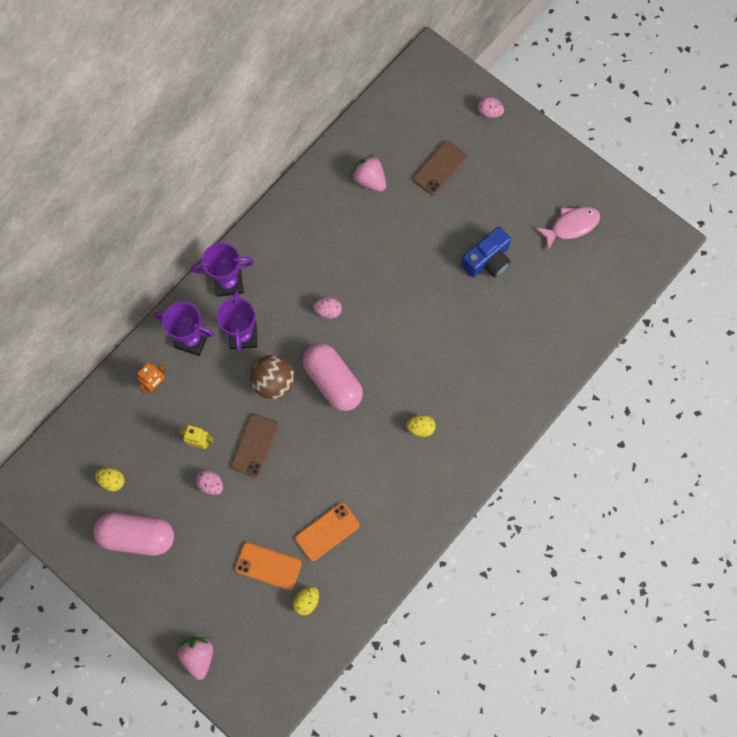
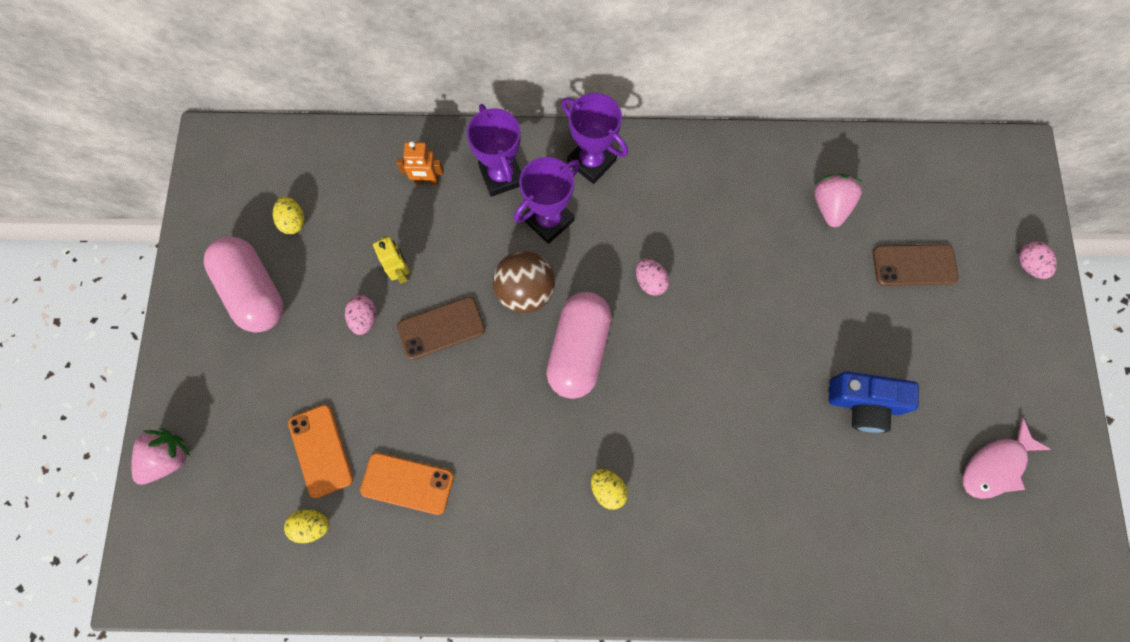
camera: 50 degrees right, 0 degrees up
pink fish [536,207,600,249] -> pink fish turned 120 degrees clockwise [963,418,1051,499]

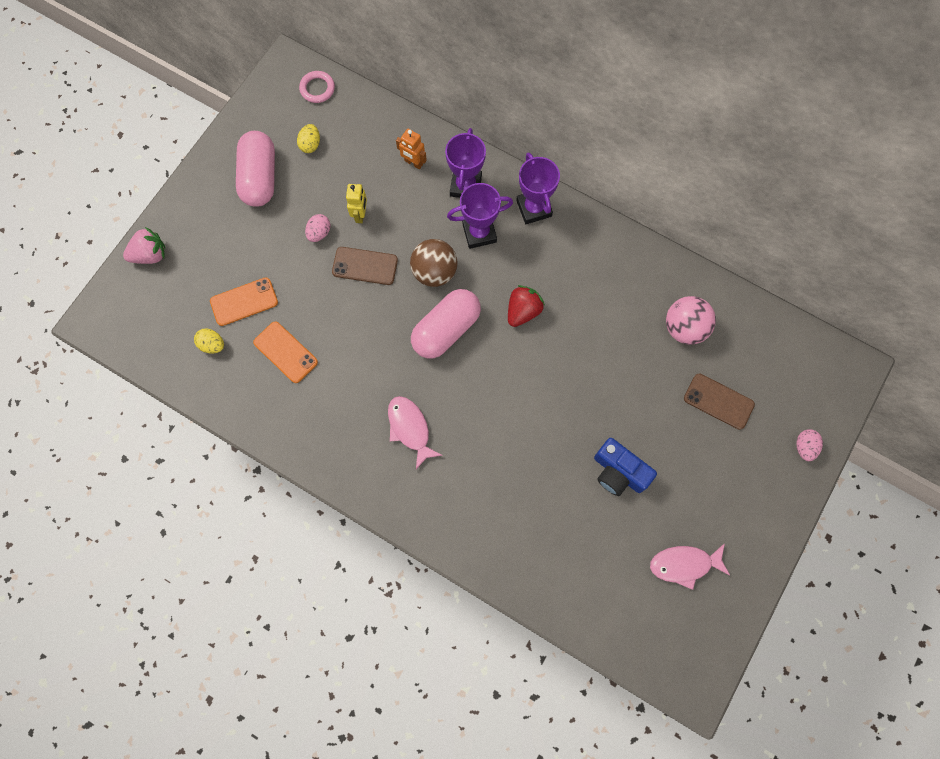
camera: 30 degrees right, 0 degrees up
orange phone [288,405,353,498] -> orange phone turned 60 degrees clockwise [210,277,278,326]
yellow egg [591,469,628,510] -> pink fish [388,396,443,469]
pink egg [636,258,670,296] -> red strawberry [508,285,545,327]
pink strawberry [814,174,862,227] -> pink ball [666,296,716,345]
none -> pink ring [299,71,335,103]

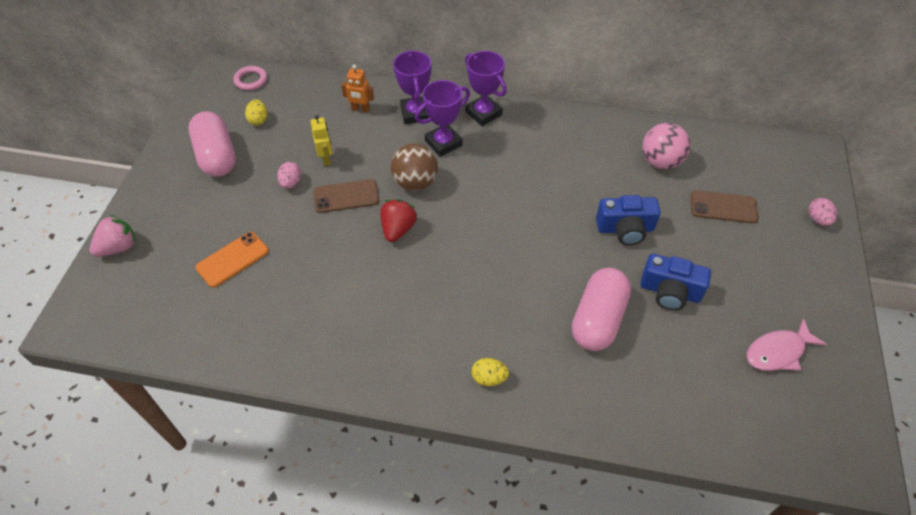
camera: 20 degrees left, 20 degrees down
yellow egg [194,328,224,354] -> yellow egg moved to [472,358,509,386]
orange phone [253,321,318,383] -> none
pink fish [388,396,443,469] -> none
pink capsule [411,289,481,358] -> pink capsule moved to [572,268,631,351]
red strawberry [508,285,545,327] -> red strawberry moved to [380,199,417,242]
none -> blue camera [596,195,661,245]

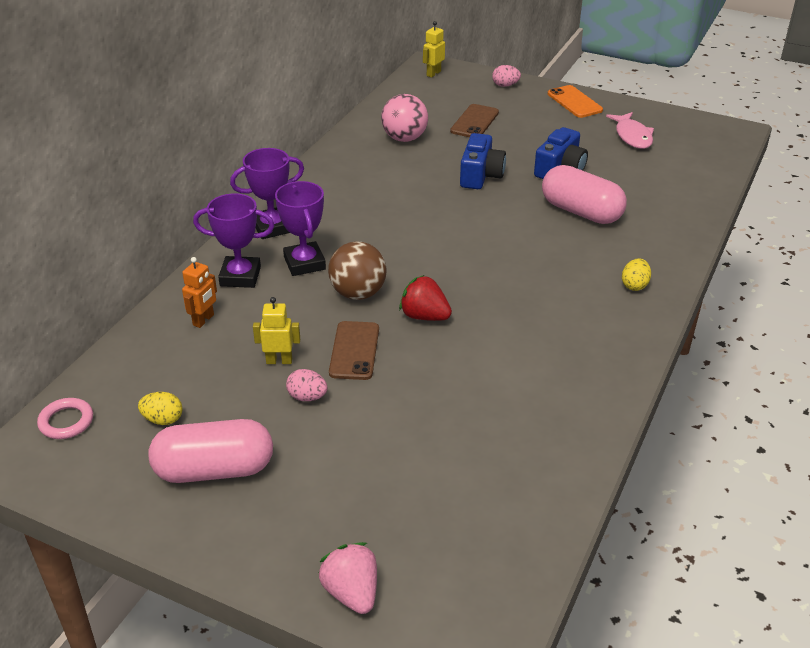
camera: 75 degrees left, 15 degrees down
orange phone [195,232,269,288] -> orange phone moved to [548,85,603,118]
none -> yellow robot [423,21,445,78]

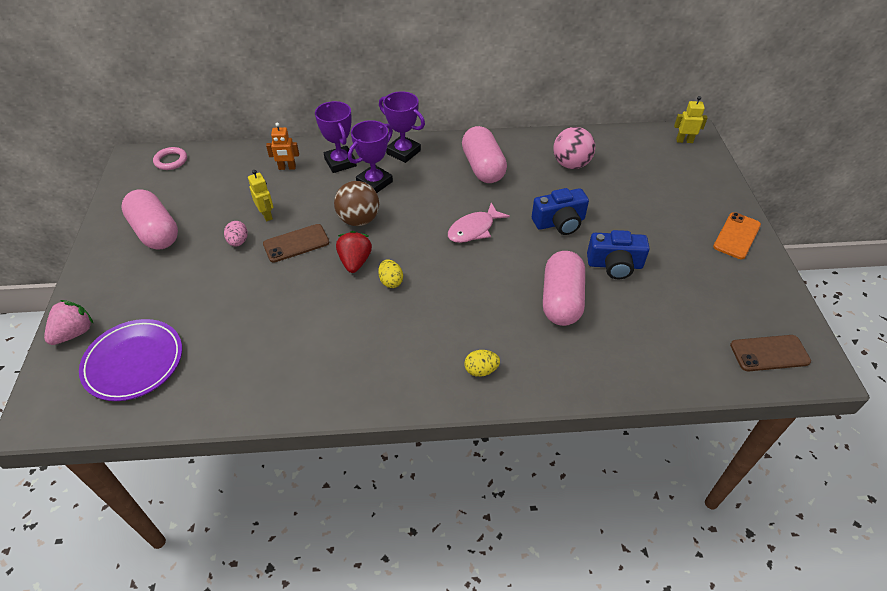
camera: 60 degrees right, 10 degrees up
yellow egg [138,392,183,425] -> yellow egg moved to [378,259,403,288]
brown phone [450,104,499,137] -> brown phone moved to [730,335,811,371]
pink egg [492,65,521,87] -> none
pink fish [606,112,654,149] -> pink fish moved to [448,203,510,243]
none -> purple plate [79,319,182,401]
none -> pink capsule [462,126,507,183]

